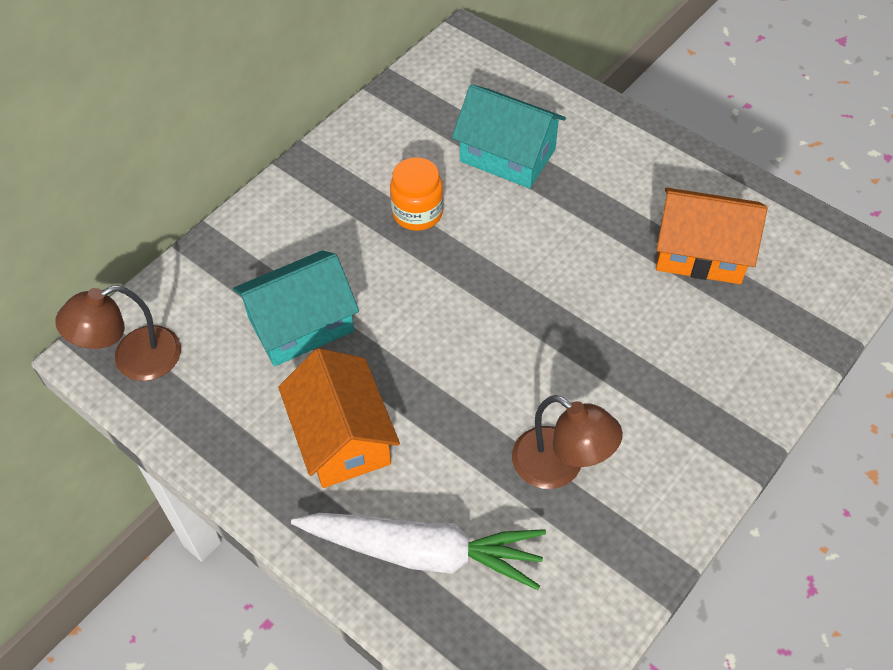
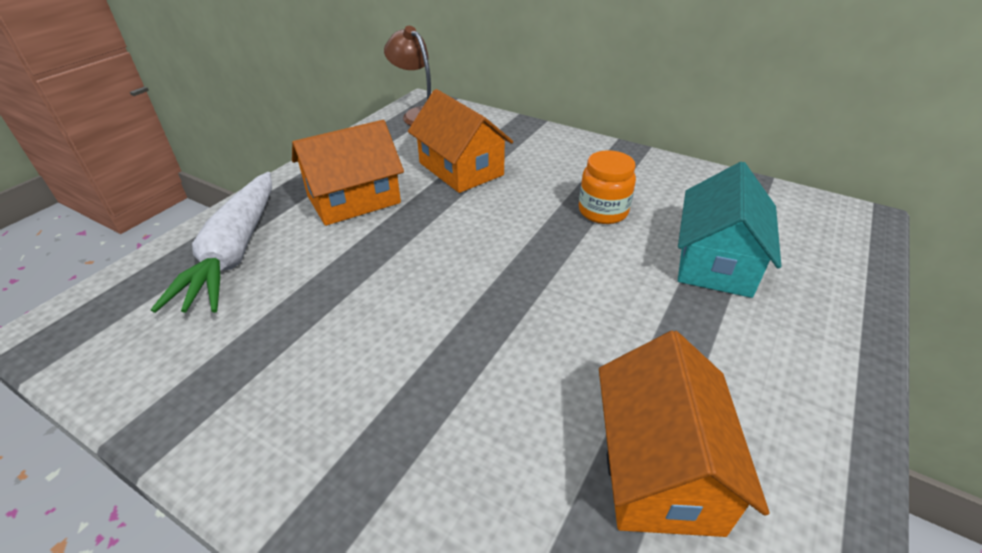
camera: 80 degrees right, 15 degrees down
turquoise house [233,250,359,366] -> orange house [408,89,513,193]
brown lamp [512,395,623,489] -> none

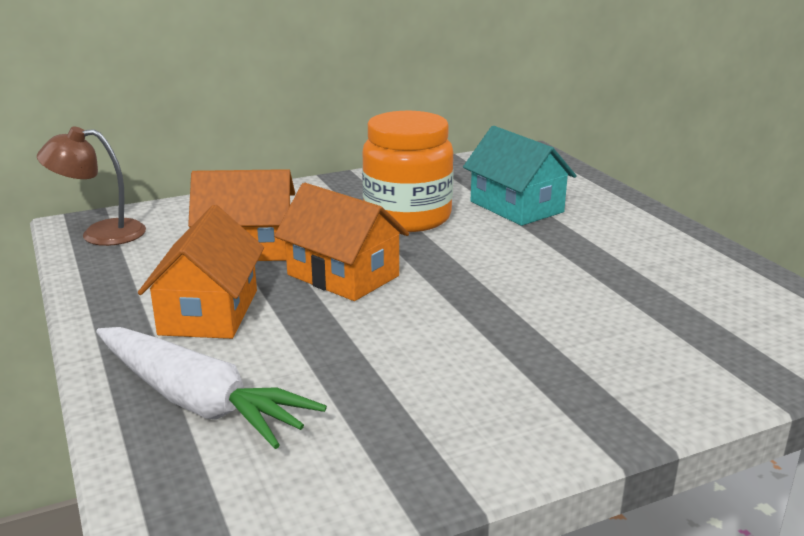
camera: 55 degrees left, 15 degrees down
orange jar [579,150,636,224] -> orange jar [362,111,454,232], size x1.78
orange house [599,331,769,537] -> orange house moved to [274,183,409,301]

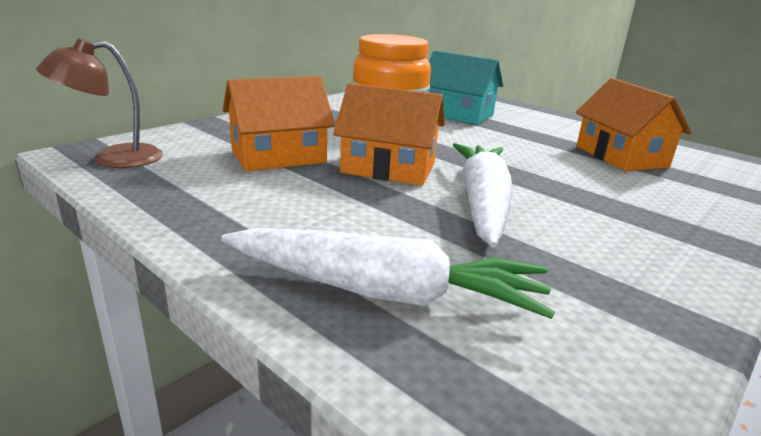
camera: 25 degrees left, 0 degrees up
orange house [138,205,264,339] -> orange house moved to [576,78,691,171]
none -> white carrot [453,143,513,247]

